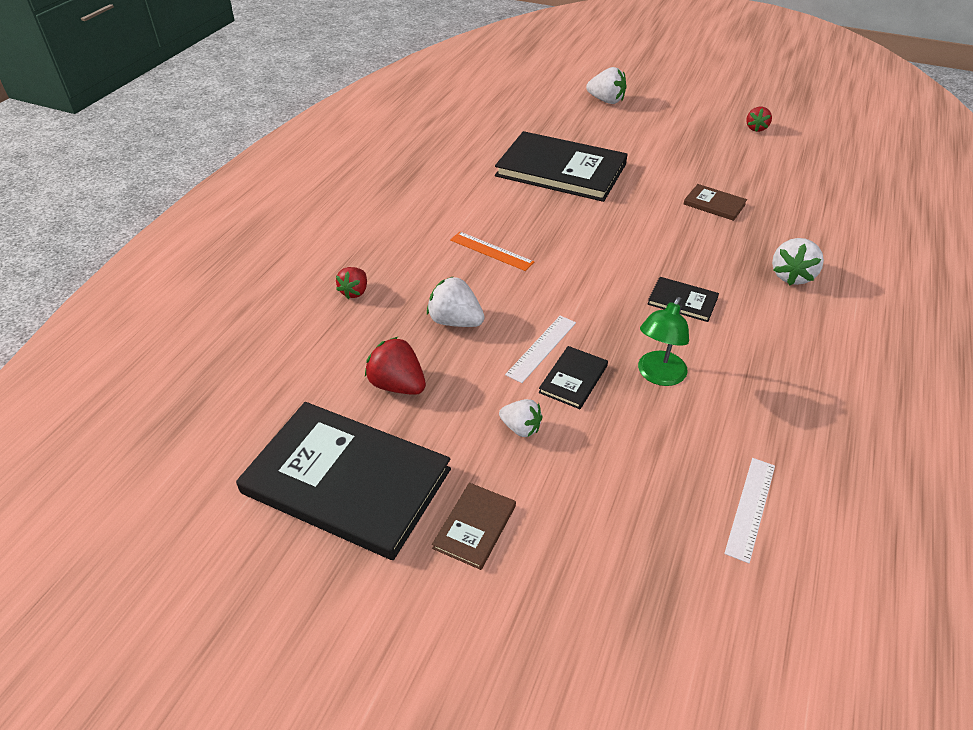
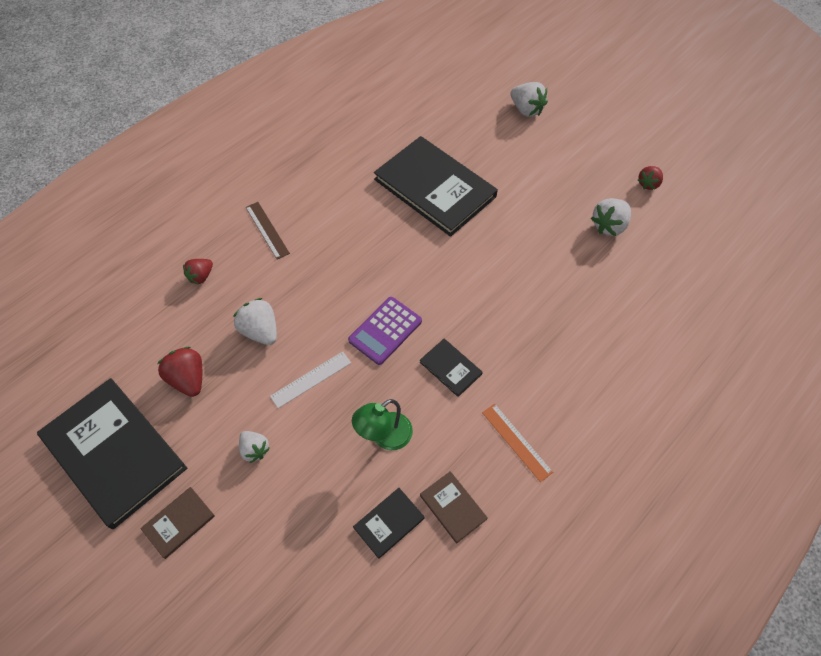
camera: 20 degrees right, 15 degrees up
orange ruler [450,232,534,271] -> orange ruler moved to [482,404,553,482]
black book [539,346,608,409] -> black book moved to [353,488,425,559]
brown book [684,184,747,221] -> brown book moved to [420,471,488,543]
white ruler [724,458,775,563] -> none
white strawberry [772,238,824,286] -> white strawberry moved to [591,198,631,236]
none -> brown ruler [246,202,290,260]
none -> purple calculator [348,297,422,365]

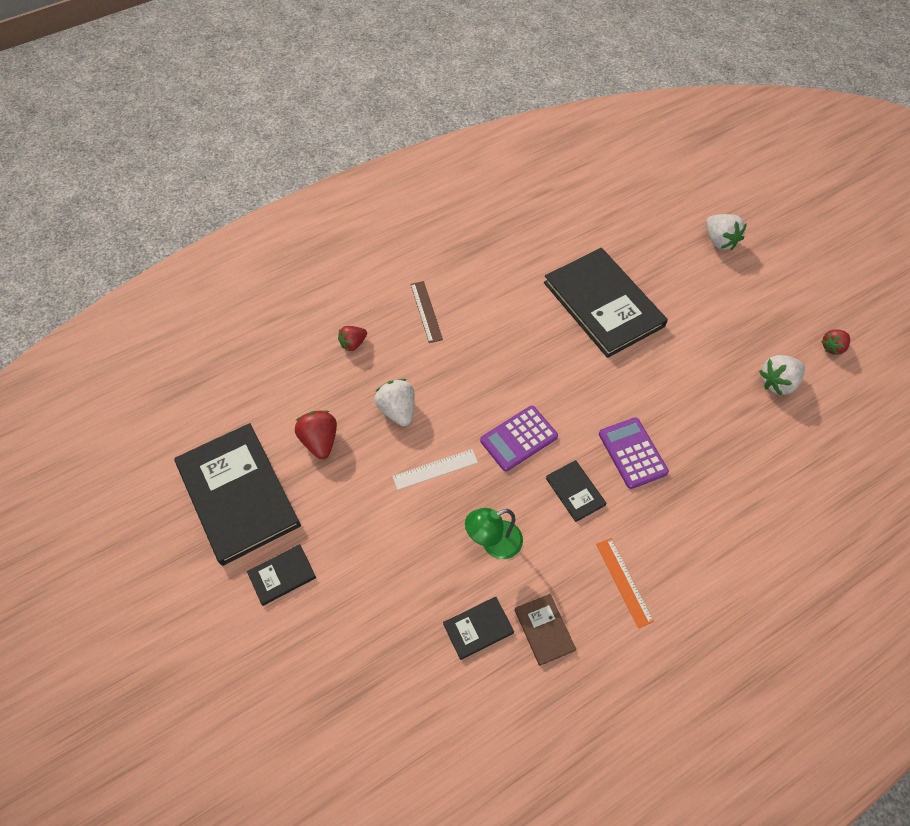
camera: 15 degrees right, 0 degrees up
brown book [140,487,215,559] -> black book [247,544,316,606]
white strawberry [239,431,270,463] -> none
none -> purple calculator [599,417,669,489]

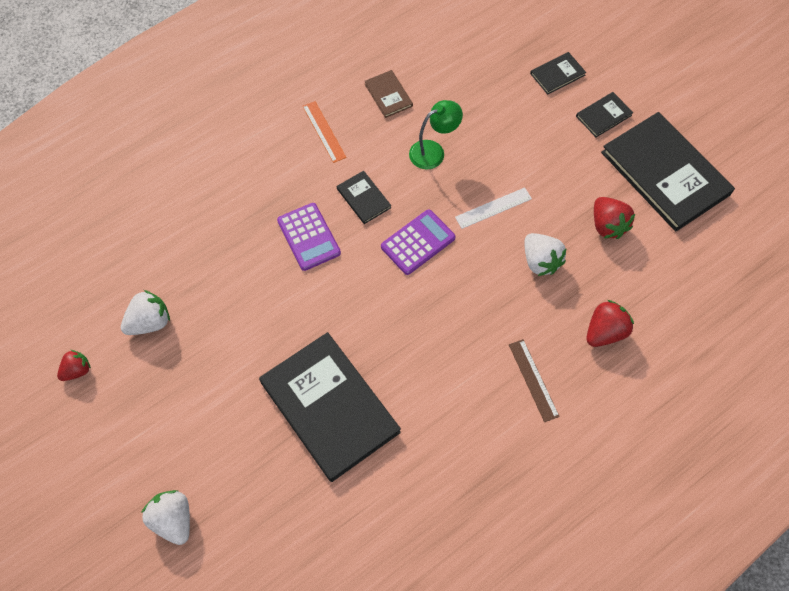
camera: 175 degrees right, 5 degrees up
red strawberry [338,326,367,352] -> red strawberry [586,300,634,347], size x1.51
black book [443,597,514,660] -> black book moved to [530,52,586,95]

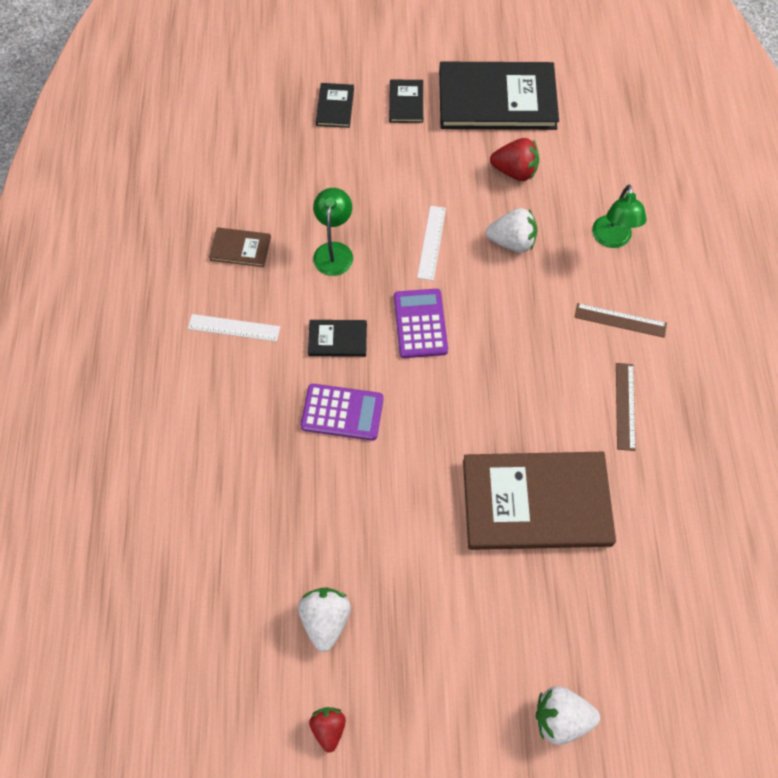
camera: 55 degrees left, 0 degrees up
black book [259,332,401,482] -> brown book [463,452,616,550]
orange ruler [303,101,346,163] -> white ruler [188,314,280,342]
red strawberry [586,300,634,347] -> green lamp [592,184,647,248]
none -> brown ruler [616,363,636,451]

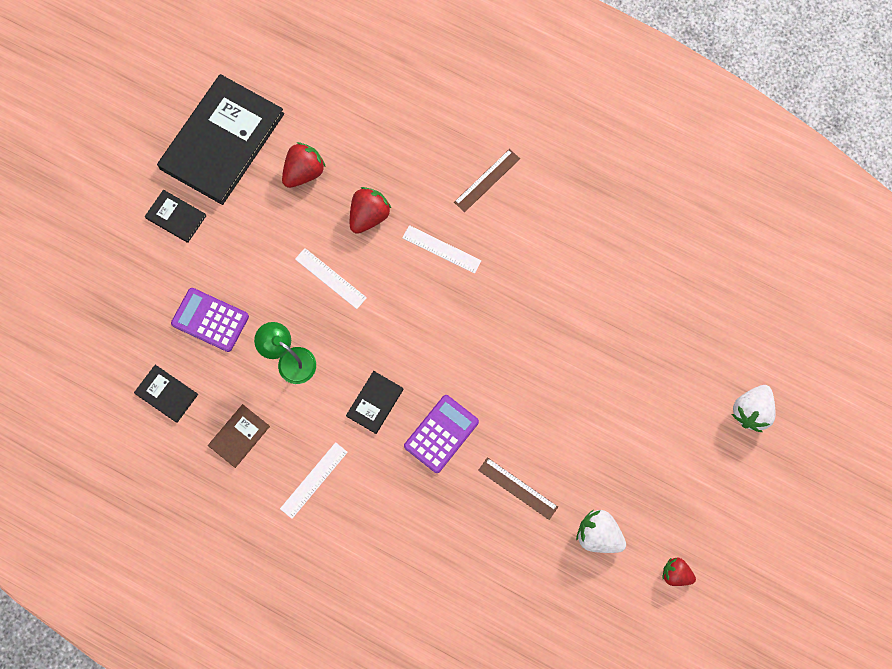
camera: 60 degrees left, 10 degrees up
black book [316,83,354,128] -> black book moved to [134,365,198,423]
purple calculator [394,289,448,358] -> purple calculator moved to [171,288,249,352]
brown book [463,452,616,550] -> none
white strawberry [486,208,538,253] -> red strawberry [350,187,391,234]
green lamp [592,184,647,248] -> none
brown ruler [616,363,636,451] -> brown ruler moved to [478,457,558,520]
none -> white ruler [402,225,482,274]

